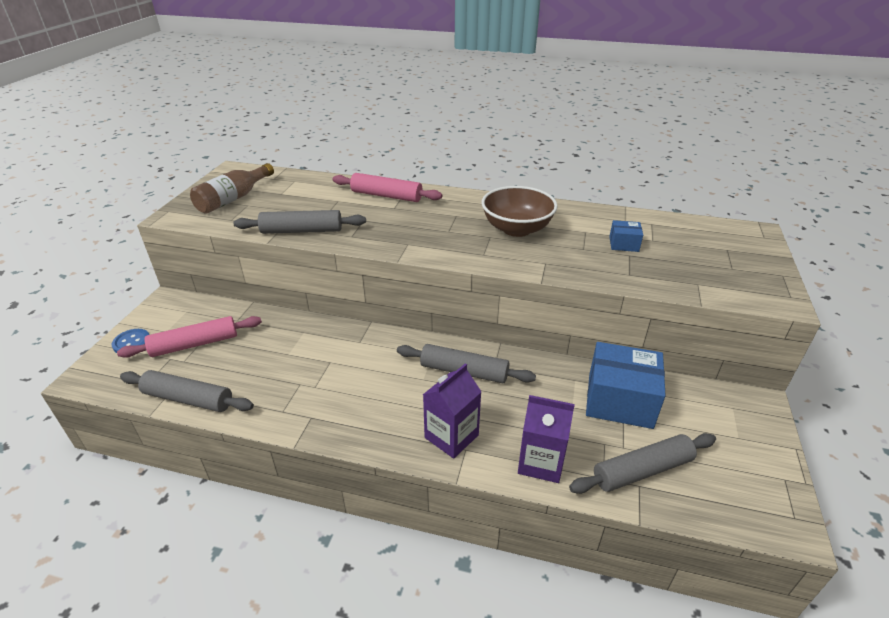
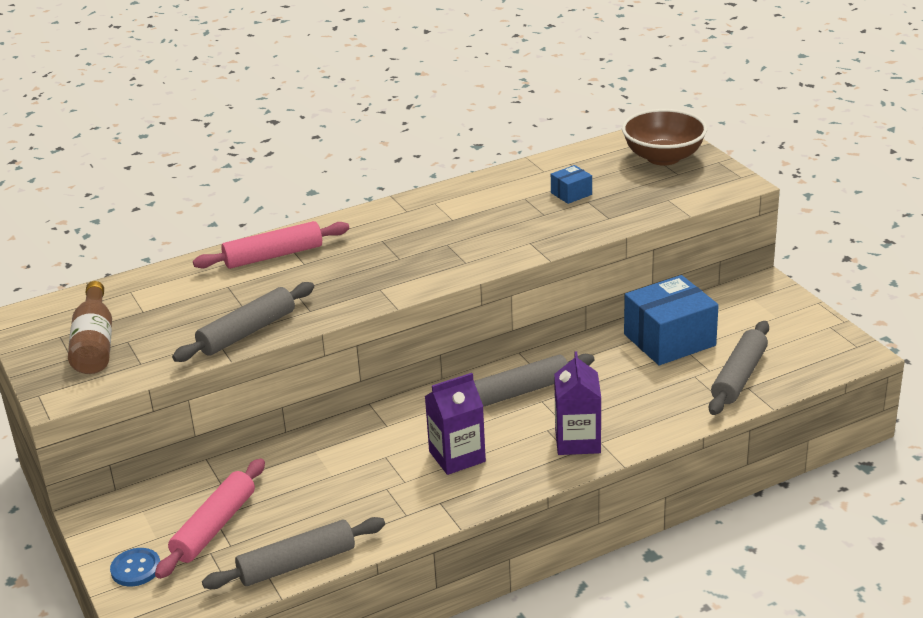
camera: 40 degrees left, 5 degrees down
brown bowl [482,186,558,237] -> brown bowl moved to [622,109,707,166]
purple carton [518,395,575,483] -> purple carton moved to [425,373,486,475]

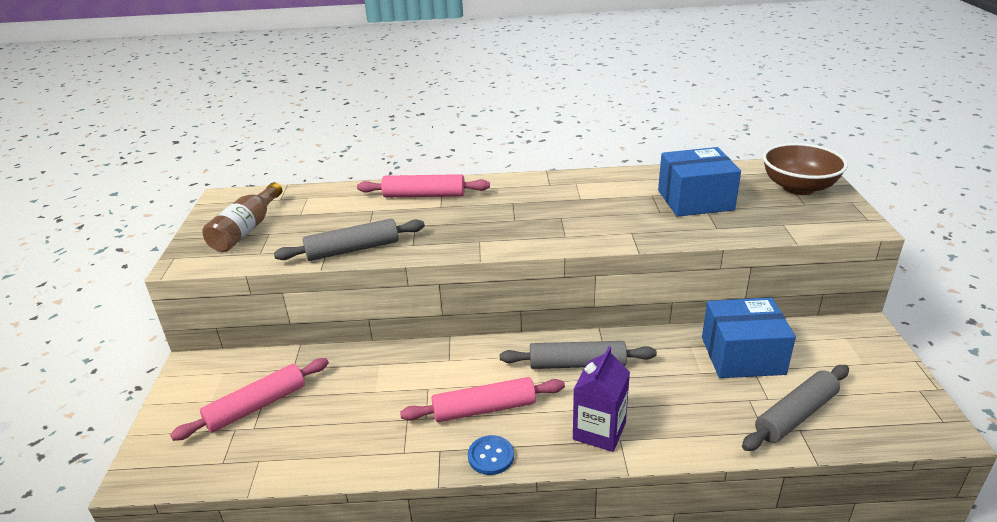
camera: 25 degrees right, 0 degrees up
blue button [110,548,160,586] -> blue button moved to [468,435,514,475]
grey rolling pin [202,517,385,589] -> none
purple carton [425,373,486,475] -> pink rolling pin [400,377,565,422]
blue box [551,165,592,204] -> blue box [658,147,741,217], size x2.14

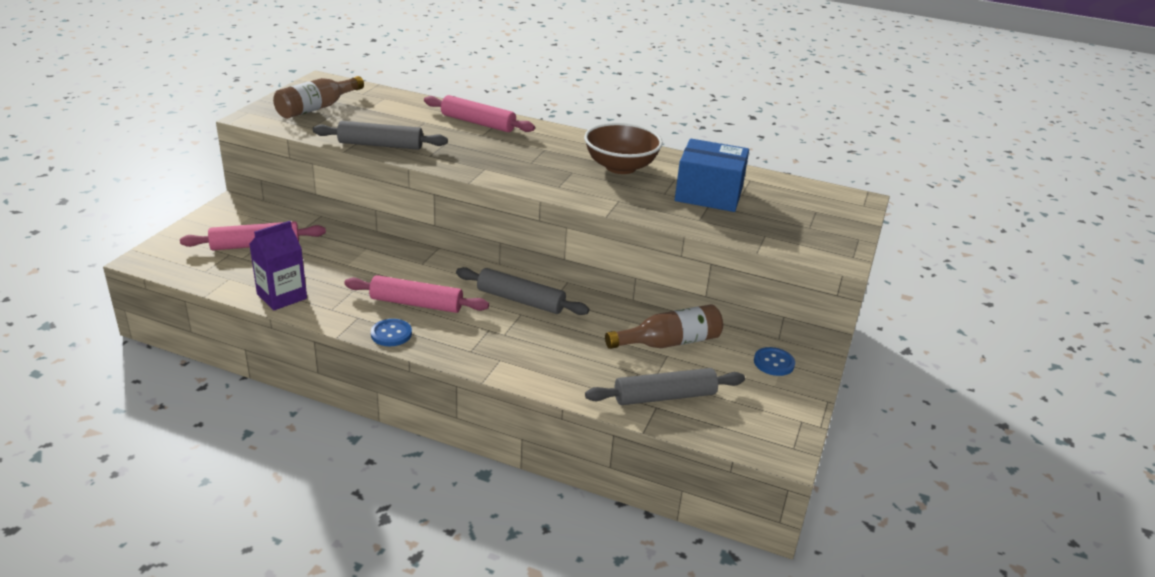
camera: 20 degrees right, 0 degrees up
purple carton [573,346,630,452] -> purple carton moved to [249,221,307,310]
blue box [702,298,796,378] -> brown bottle [605,304,723,349]
brown bowl [763,143,848,195] -> brown bowl moved to [584,123,663,174]
none -> blue button [754,347,795,376]

